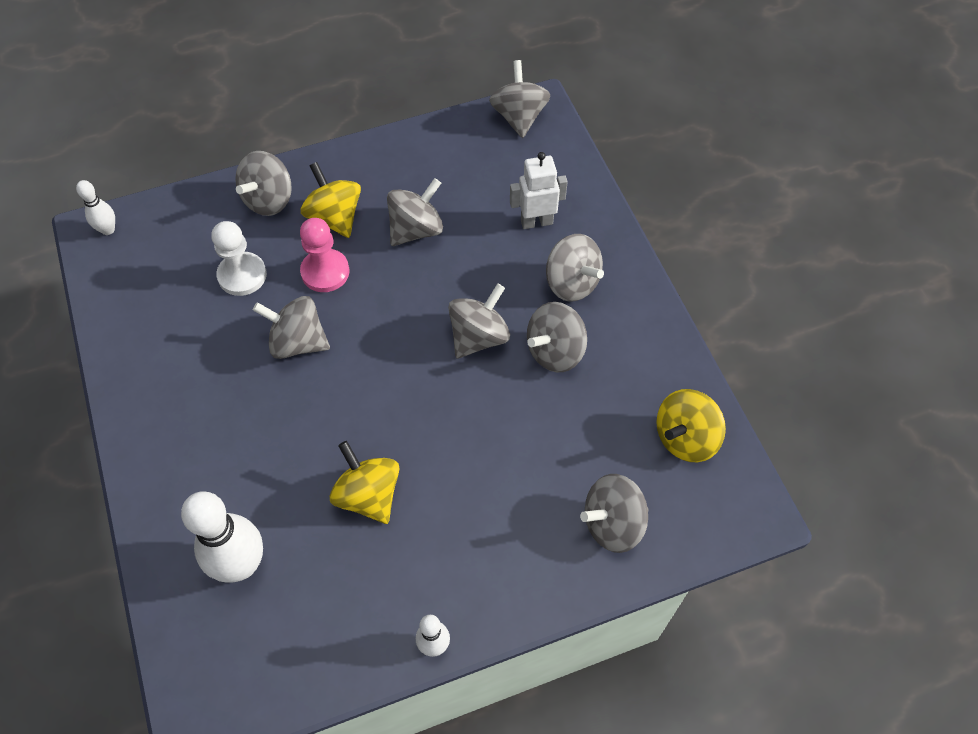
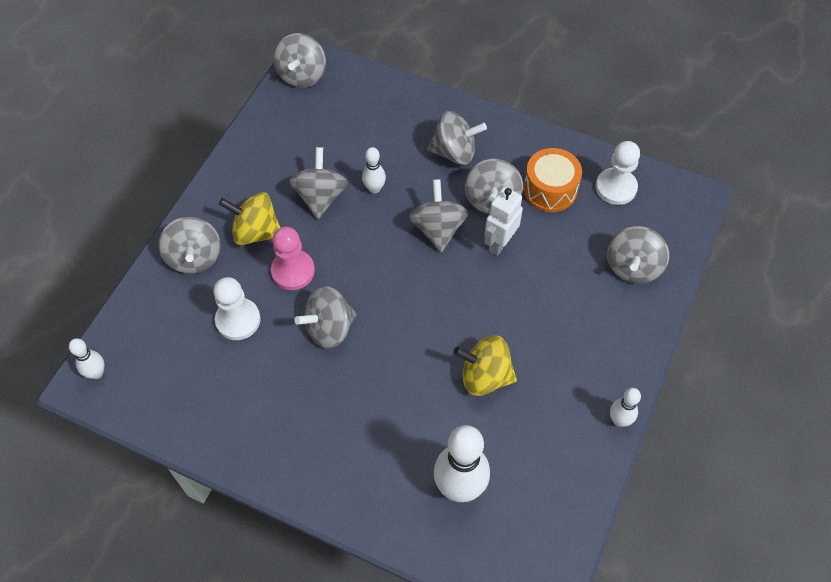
camera: 45 degrees left, 0 degrees up
grey spinning top [489,60,550,138] -> grey spinning top turned 120 degrees counterclockwise [273,33,326,88]
white robot [510,152,568,229] -> white robot moved to [484,187,523,256]
yellow spinning top [656,389,726,462] -> white pawn [595,141,640,205]
none -> white bowling pin [362,147,386,194]
none -> orange drum [523,148,582,212]

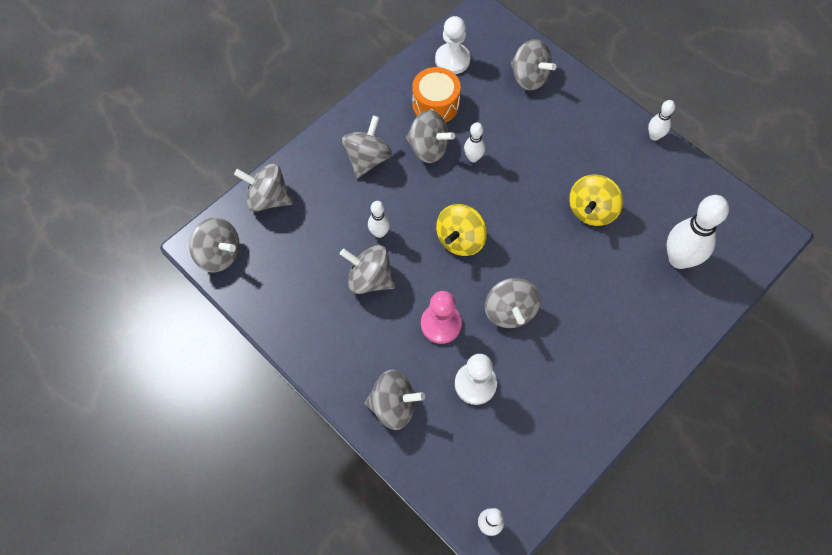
camera: 70 degrees left, 5 degrees up
yellow spinning top [219,192,281,245] -> yellow spinning top moved to [436,204,487,256]
grey spinning top [409,179,468,252] -> grey spinning top moved to [234,164,293,212]
white robot [484,187,523,256] -> white bowling pin [464,122,485,162]

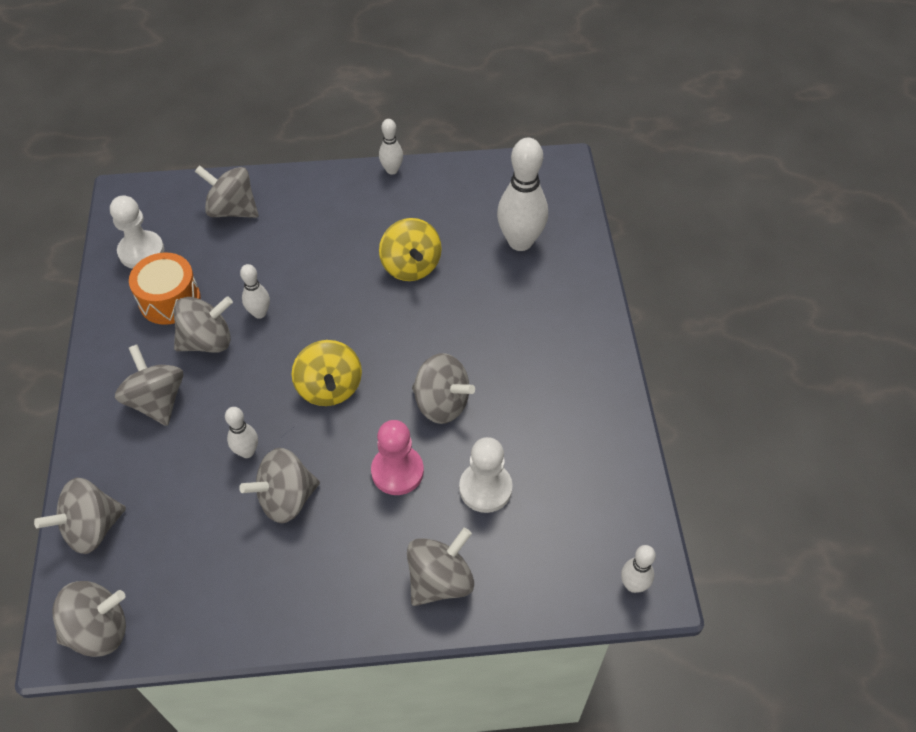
camera: 50 degrees left, 10 degrees down
grey spinning top [511,39,556,91] -> grey spinning top turned 150 degrees counterclockwise [195,165,259,218]

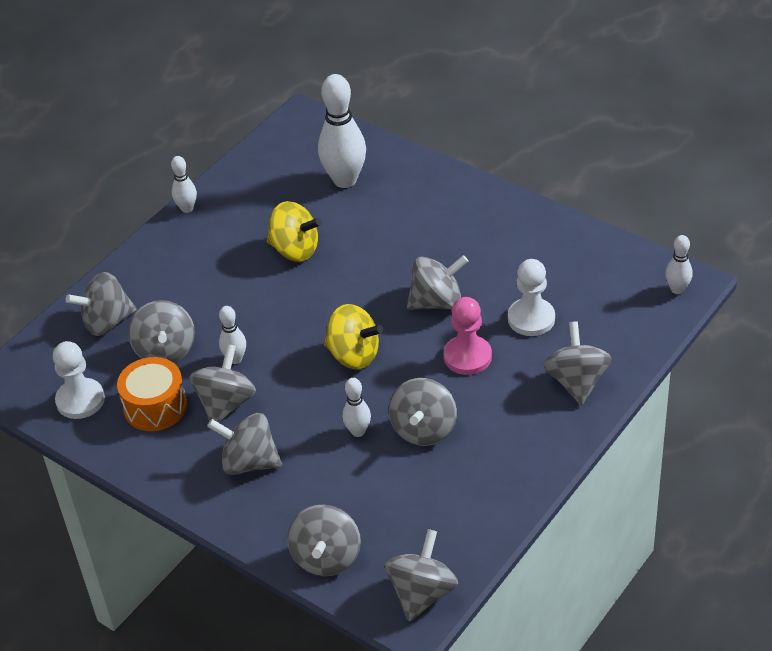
camera: 45 degrees left, 10 degrees down
none -> grey spinning top [128,300,195,363]

